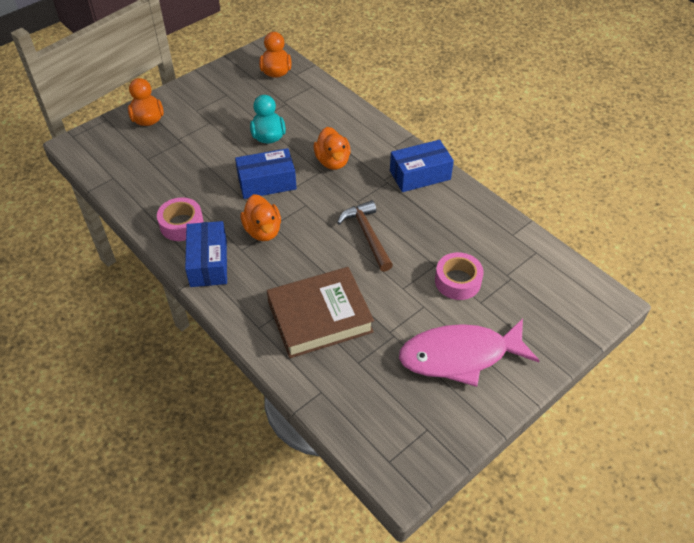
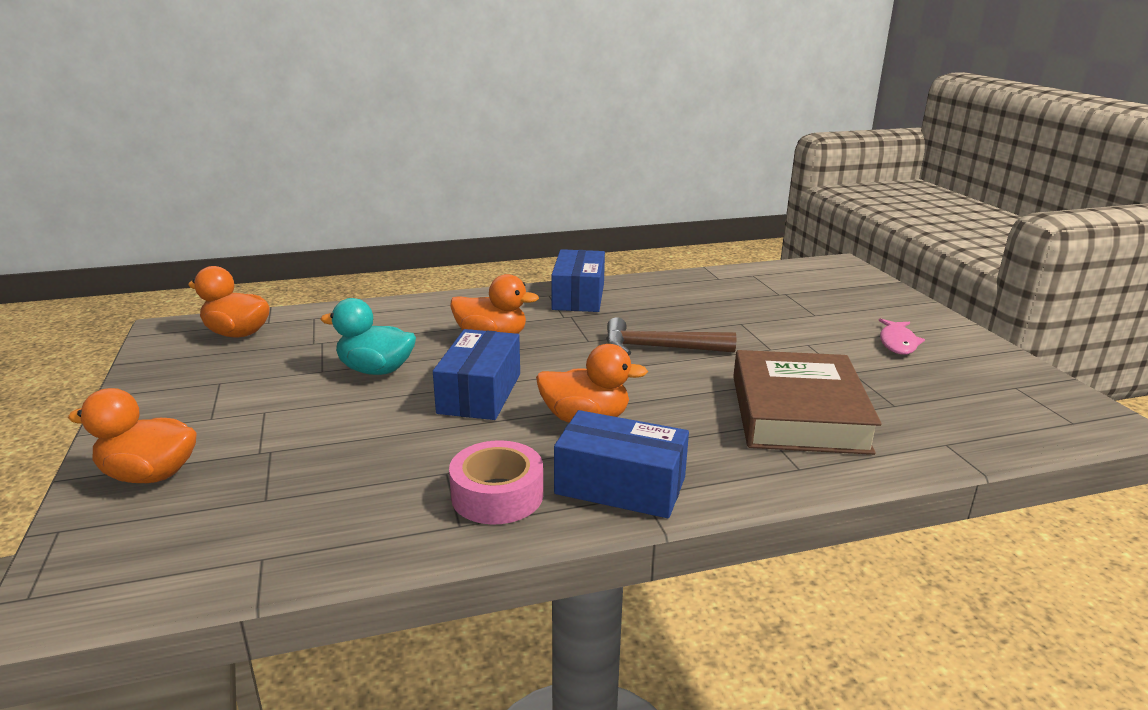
camera: 65 degrees left, 25 degrees down
pink fish [399,319,539,387] -> pink fish [879,318,925,354], size x0.46
pink tape [435,252,484,300] -> none

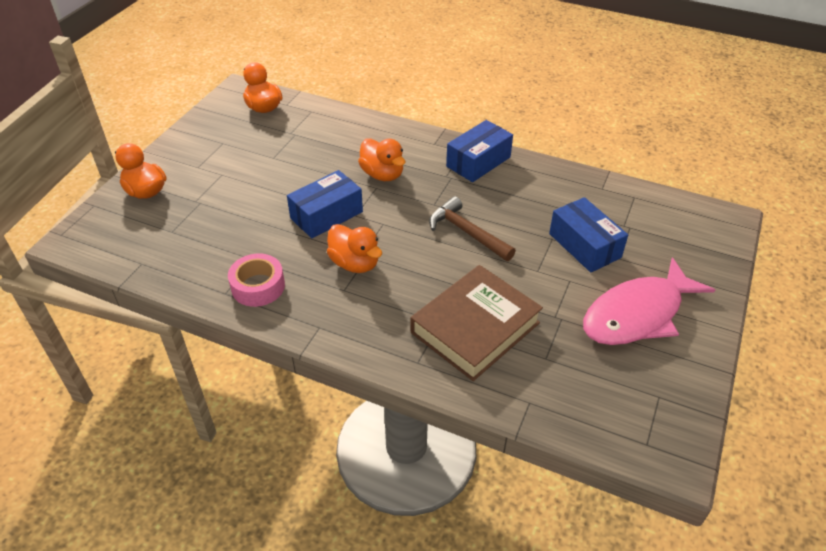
camera: 40 degrees right, 20 degrees up
turquoise duck [320,298,416,375] -> none
blue box [554,410,689,518] -> blue box moved to [549,197,628,273]
pink fish [879,318,925,354] -> pink fish [583,257,715,345], size x2.17

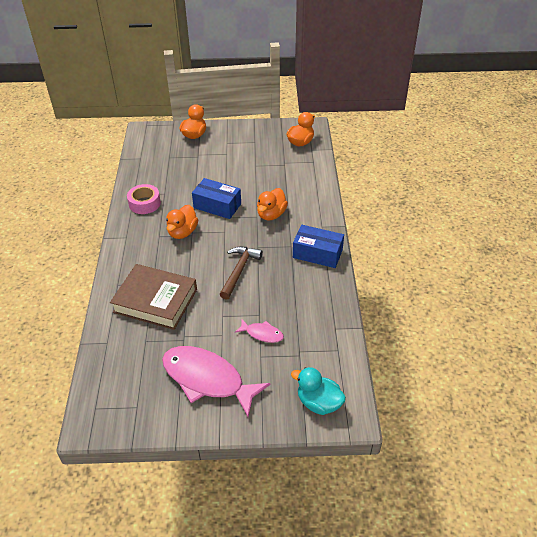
camera: 65 degrees right, 0 degrees up
blue box [549,197,628,273] -> pink fish [235,319,284,343]
none -> turquoise duck [291,367,346,415]

